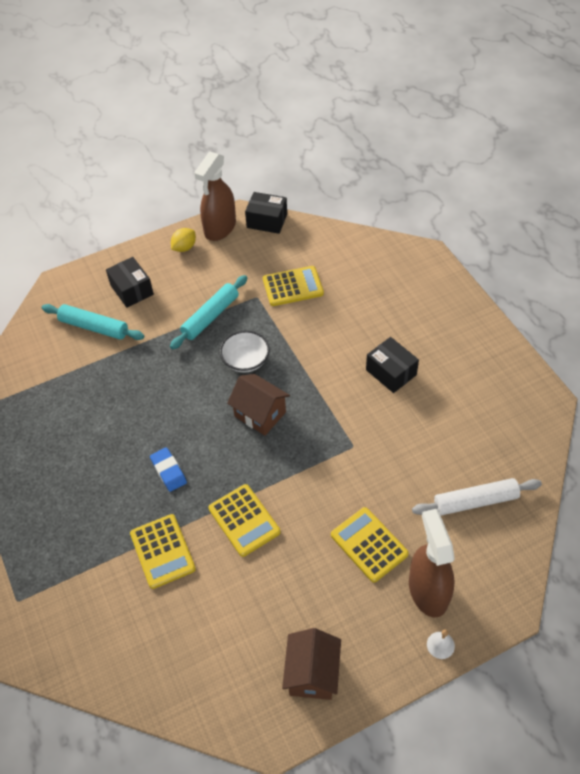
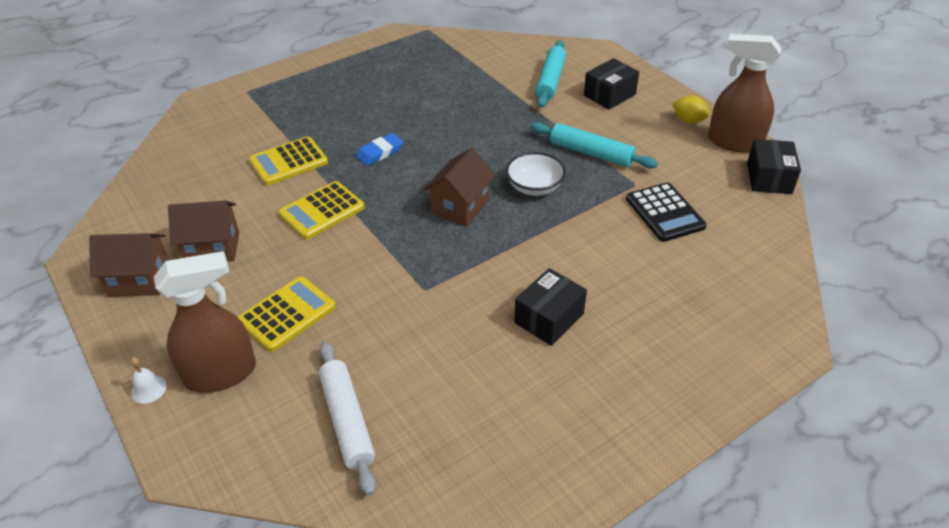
camera: 80 degrees right, 10 degrees down
yellow calculator [263,266,324,306] -> black calculator [626,182,707,242]
none -> brown house [168,201,239,262]

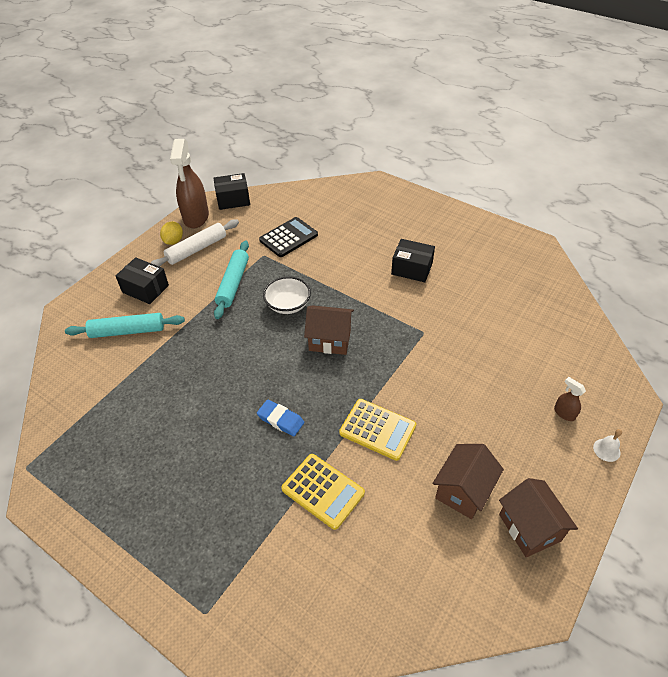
camera: 110 degrees left, 5 degrees up
brown spray bottle [154,251,256,392] -> brown spray bottle [554,377,586,421], size x0.43
brown house [168,201,239,262] -> brown house turned 60 degrees clockwise [432,444,504,519]
yellow calculator [238,276,336,352] -> none
white rolling pin [319,342,376,496] -> white rolling pin moved to [151,219,239,267]

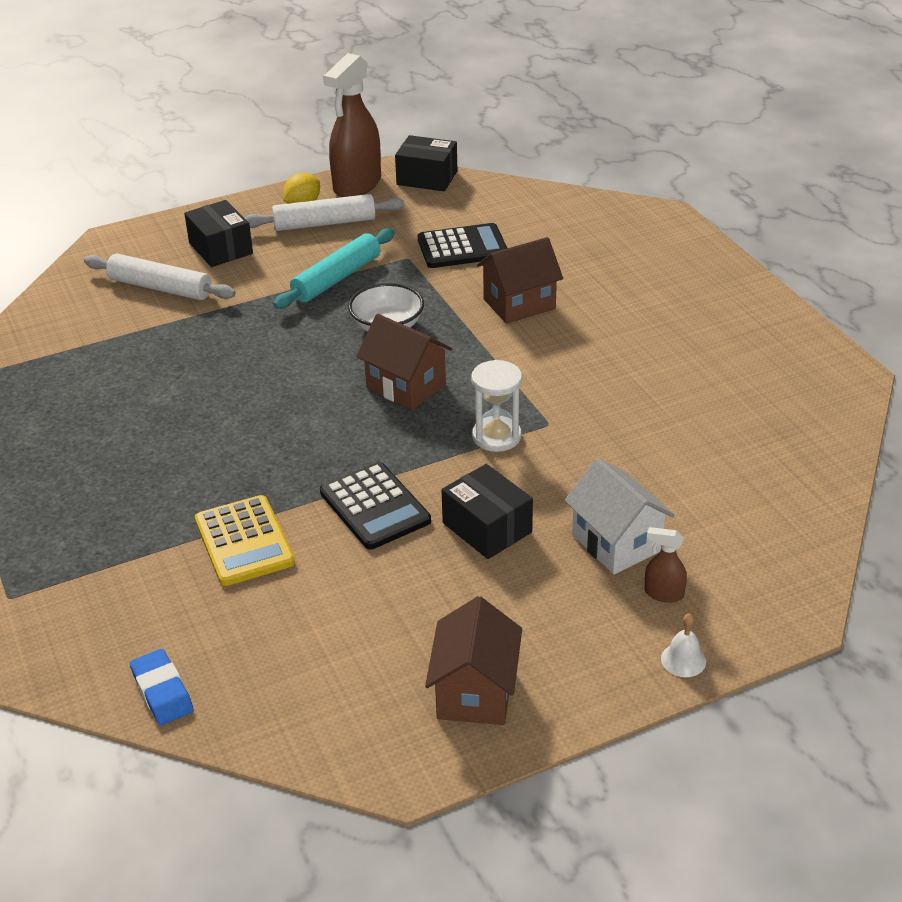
camera: 30 degrees right, 10 degrees down
turquoise rolling pin [65,313,185,338] -> white rolling pin [84,253,236,300]
blue eraser [257,400,304,436] -> blue eraser moved to [130,649,193,725]
yellow calculator [339,399,416,461] -> black calculator [320,462,431,550]
black box [391,239,435,282] -> black box moved to [441,464,533,559]
brown house [432,444,504,519] -> brown house moved to [477,237,563,324]
brown spray bottle [554,377,586,421] -> brown spray bottle turned 60 degrees counterclockwise [644,527,687,603]
none -> white hourglass [471,360,522,452]
none -> white house [564,458,675,574]

